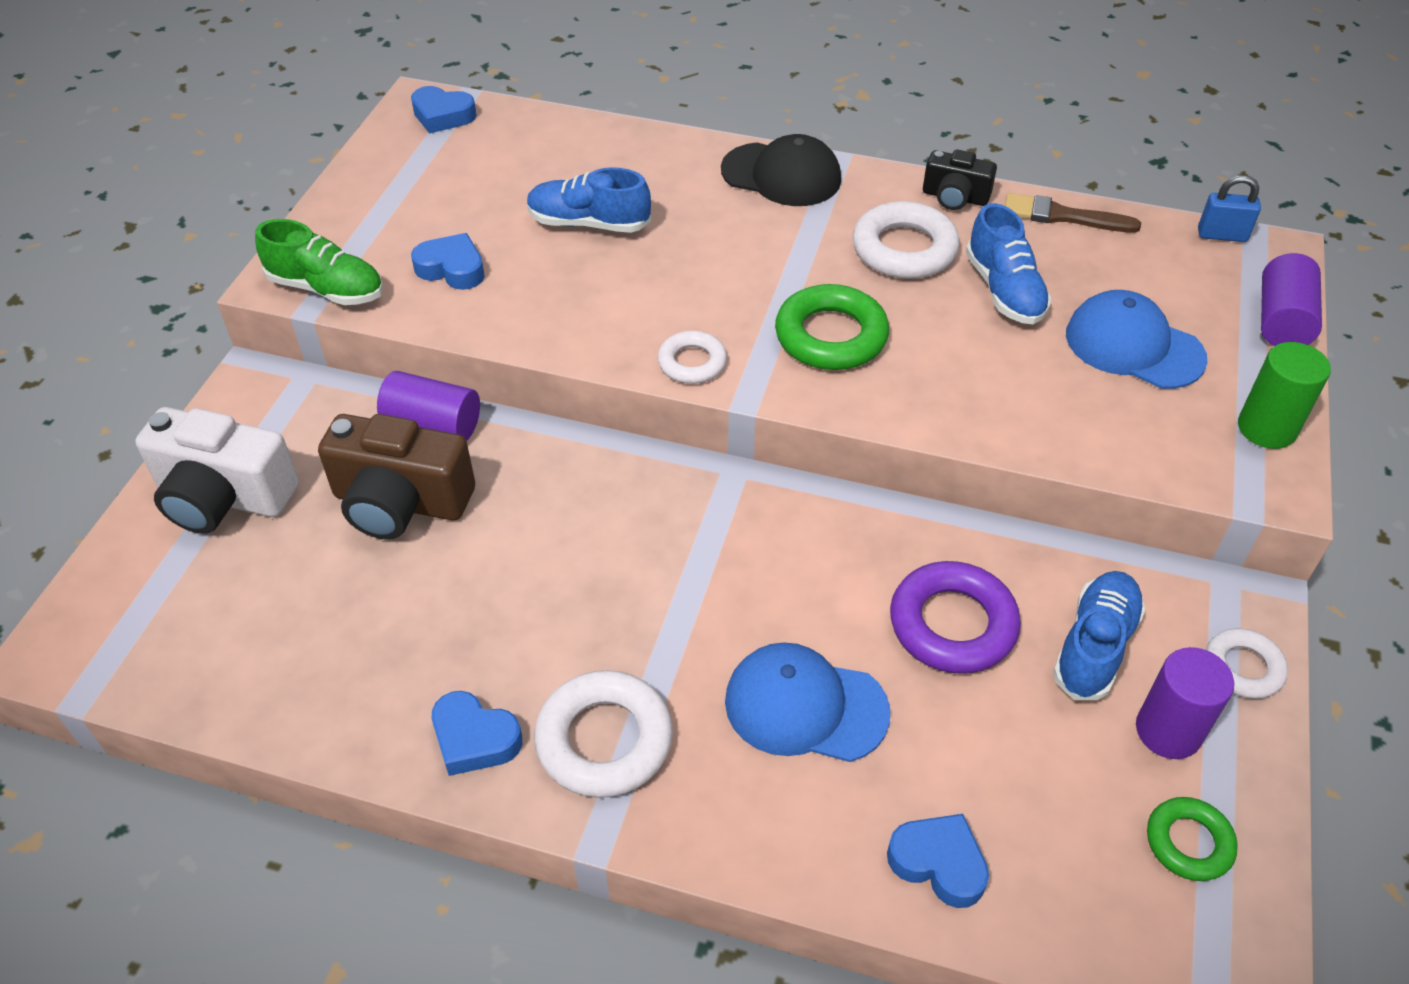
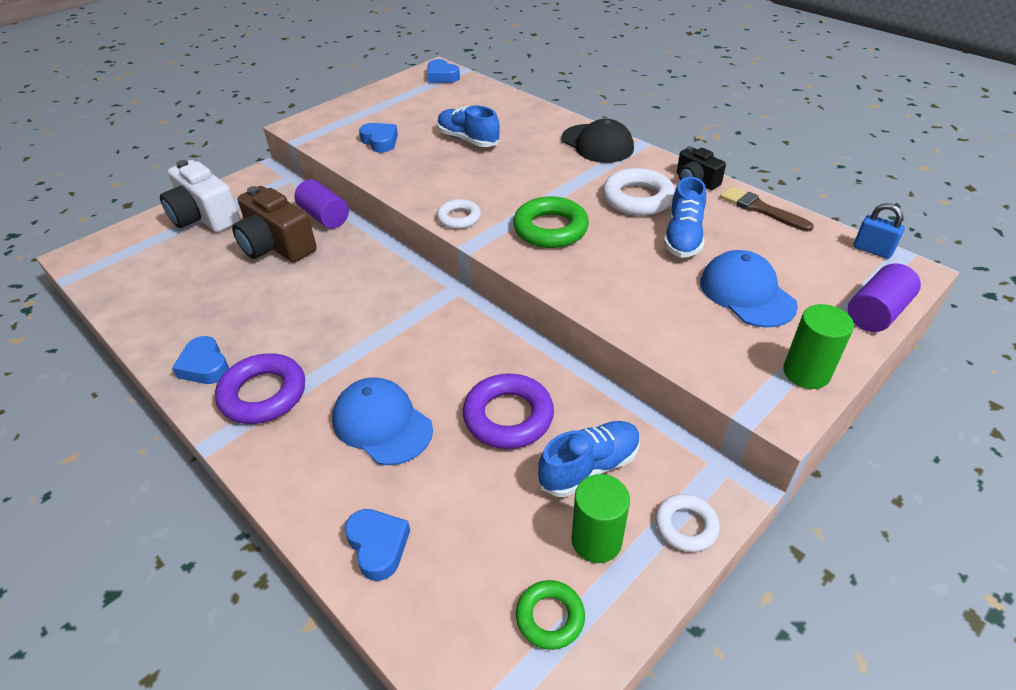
camera: 30 degrees right, 5 degrees down
green shoe [255,219,383,305] -> none
white ring [534,670,673,798] -> purple ring [215,353,305,424]
purple cylinder [1136,647,1234,759] -> green cylinder [571,474,630,563]

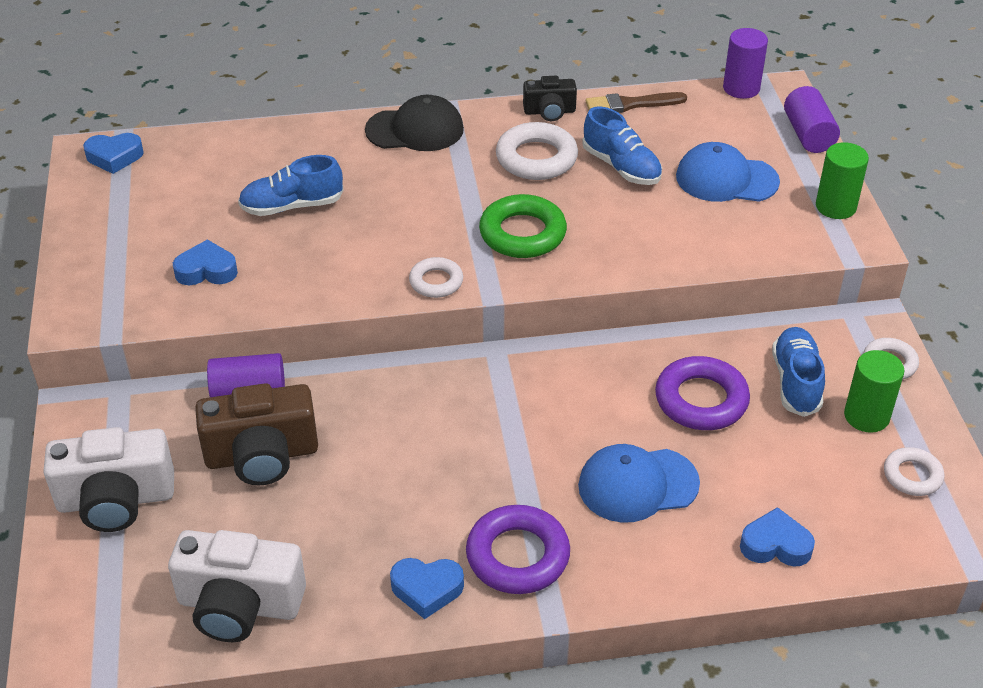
camera: 55 degrees left, 0 degrees up
green ring [516,580,585,650] -> white ring [884,447,944,496]
blue padlock [853,203,905,259] -> purple cylinder [723,28,768,99]
none -> white camera [168,530,306,642]

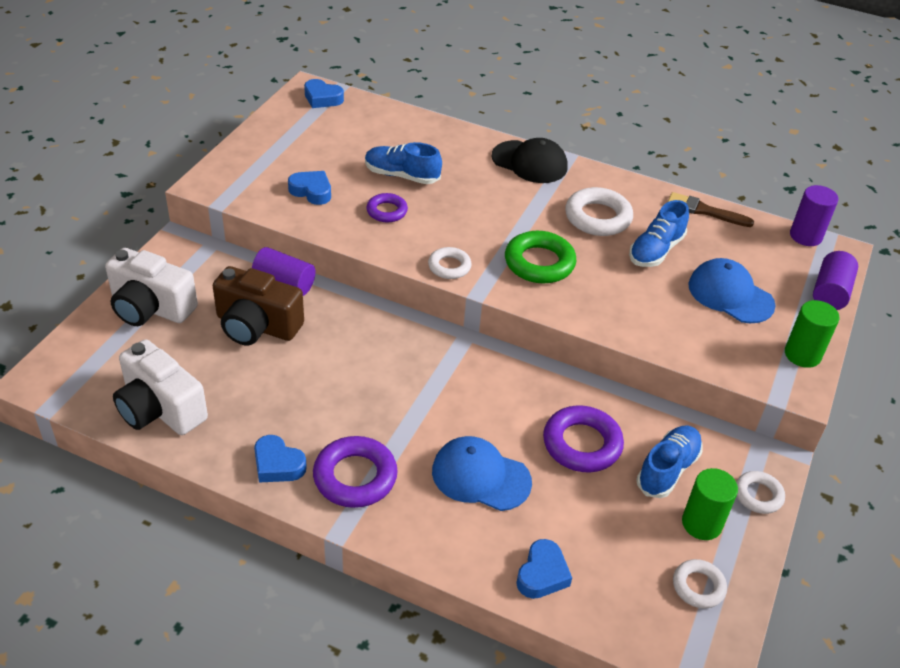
camera: 30 degrees right, 0 degrees up
black camera [523,76,577,121] -> none
blue shoe [582,106,662,185] -> blue shoe turned 45 degrees clockwise [629,200,689,267]
blue heart [740,507,815,567] -> blue heart turned 75 degrees clockwise [516,539,572,599]
none -> purple ring [366,193,408,222]

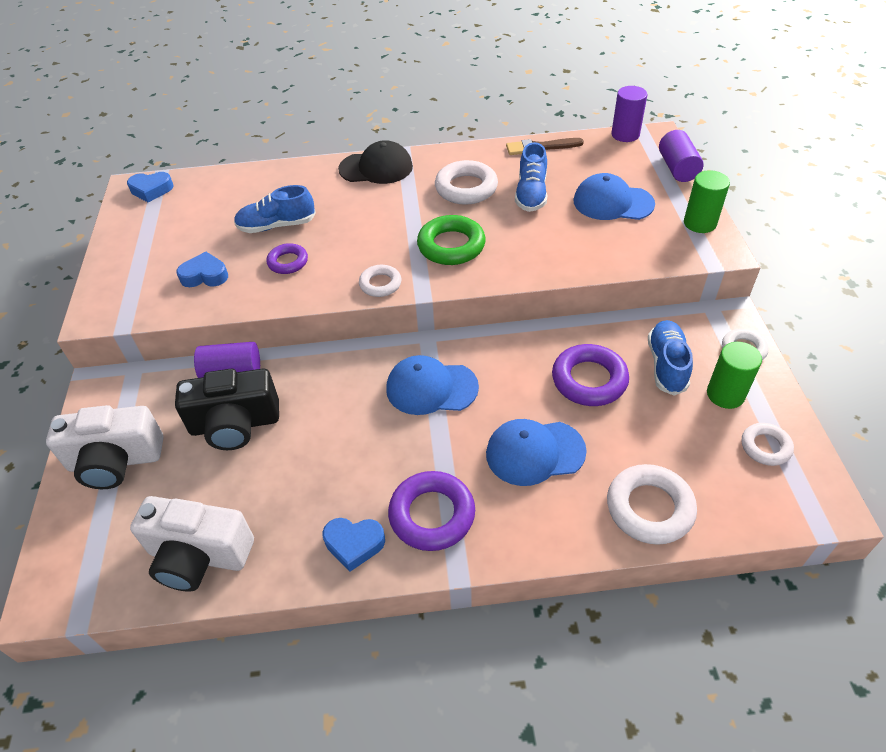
camera: 25 degrees left, 5 degrees up
brown camera [213,266,304,345] -> black camera [175,369,279,450]
blue heart [516,539,572,599] -> white ring [607,464,697,545]
none -> blue cap [386,355,479,415]

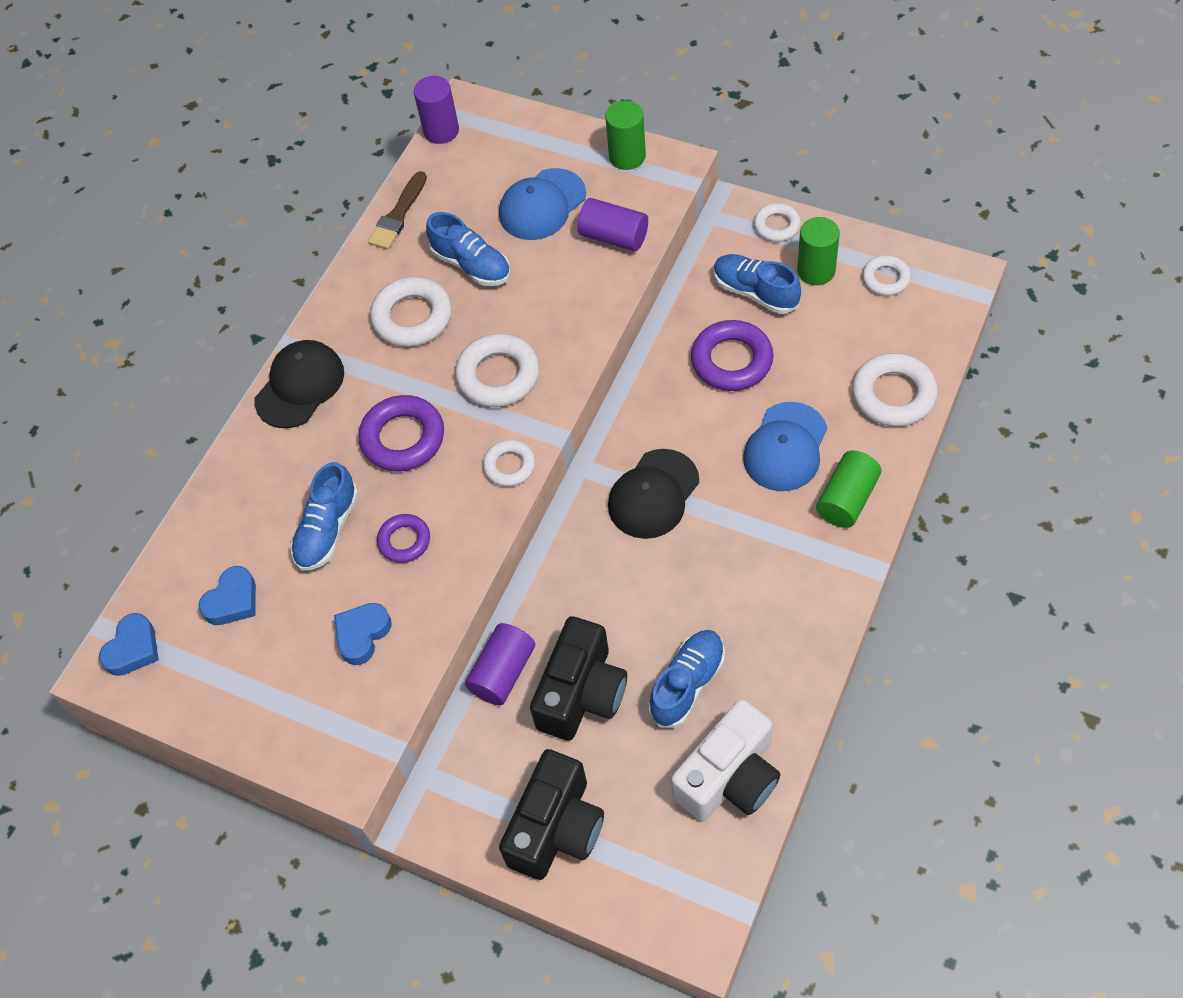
camera: 55 degrees left, 10 degrees up
white camera [46,405,164,489] -> black camera [499,749,604,880]
blue heart [323,518,385,572] -> blue heart moved to [198,566,256,625]
blue cap [386,355,479,415] -> black cap [608,449,699,539]
purple ring [388,471,475,551] -> purple ring moved to [358,395,444,471]
green ring [417,215,486,265] -> white ring [455,334,539,407]
purple cylinder [659,130,704,182] -> purple cylinder moved to [577,198,648,251]
none -> blue shoe [649,630,725,728]
none -> green cylinder [816,451,881,528]

